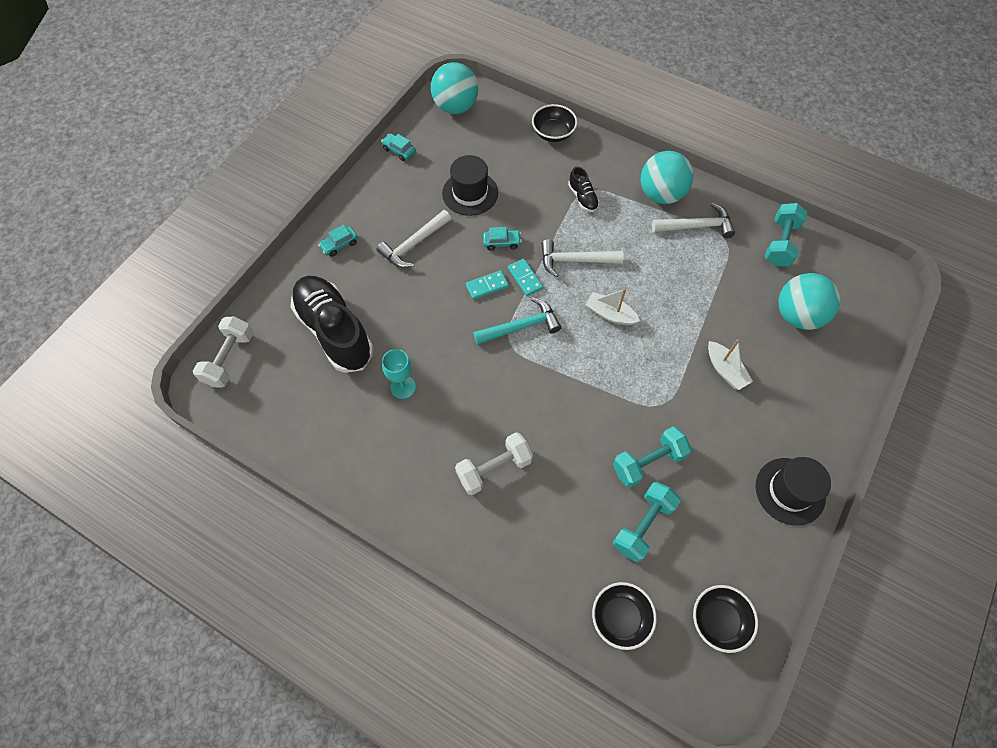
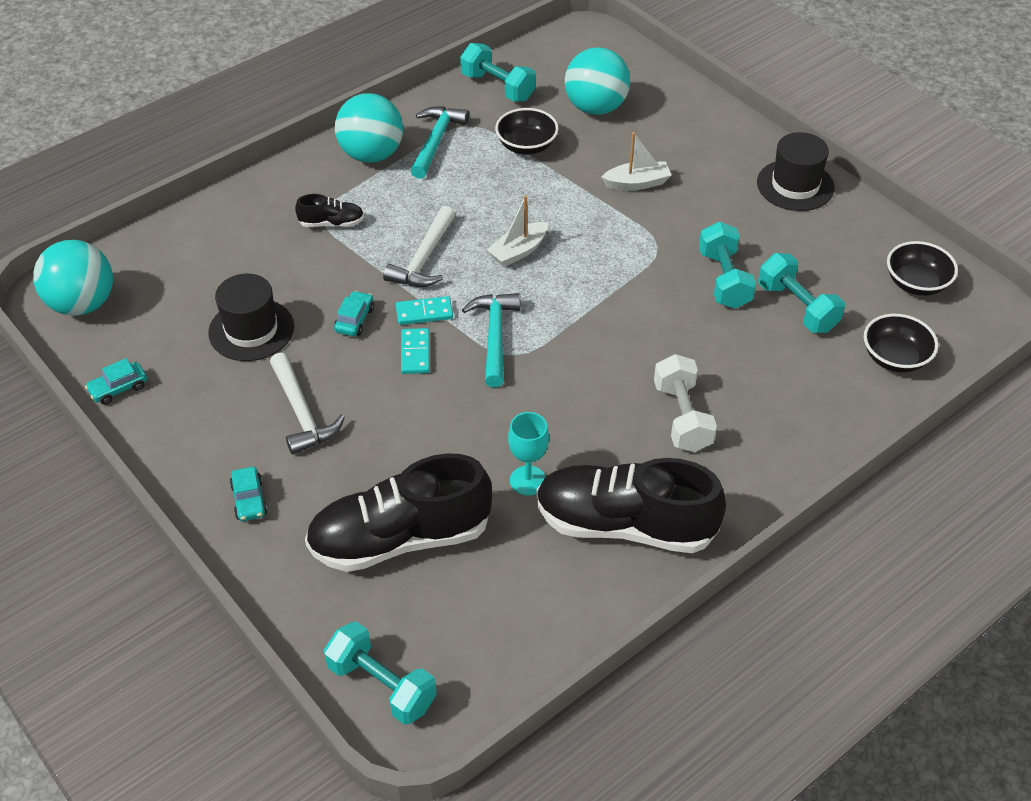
camera: 70 degrees left, 15 degrees down
white dumbbell [193,317,254,388] -> turquoise dumbbell [324,621,437,725]
black bowl [532,104,577,142] -> black bowl moved to [495,108,559,155]
white hammer [652,203,735,238] -> turquoise hammer [410,106,469,179]
none -> black shoe [536,458,726,553]

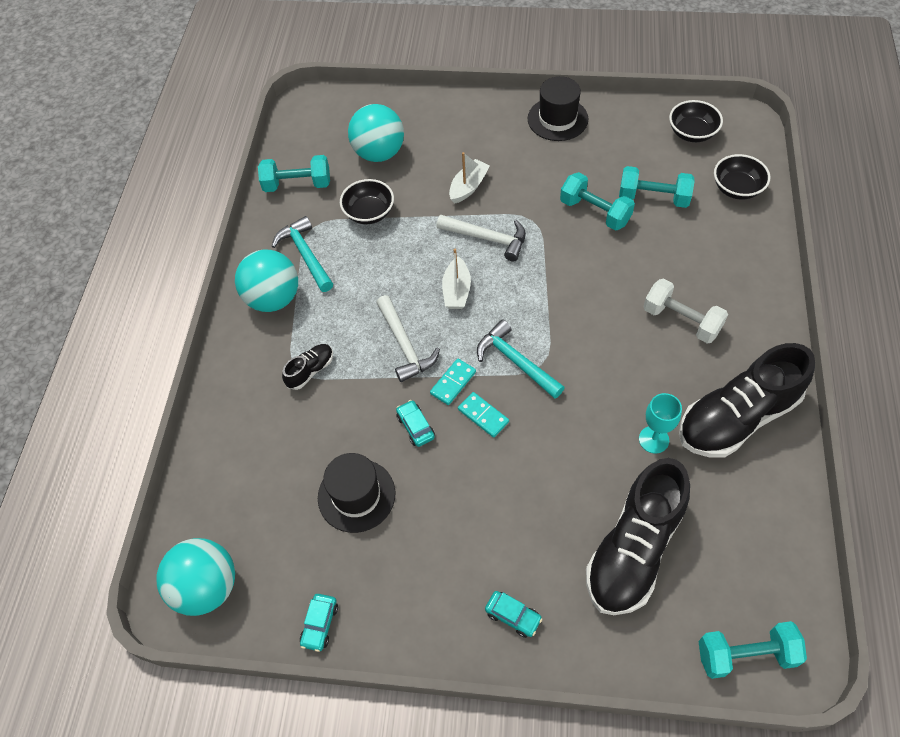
camera: 40 degrees left, 10 degrees up
white hammer [270,352,345,455] -> white hammer moved to [436,215,526,261]

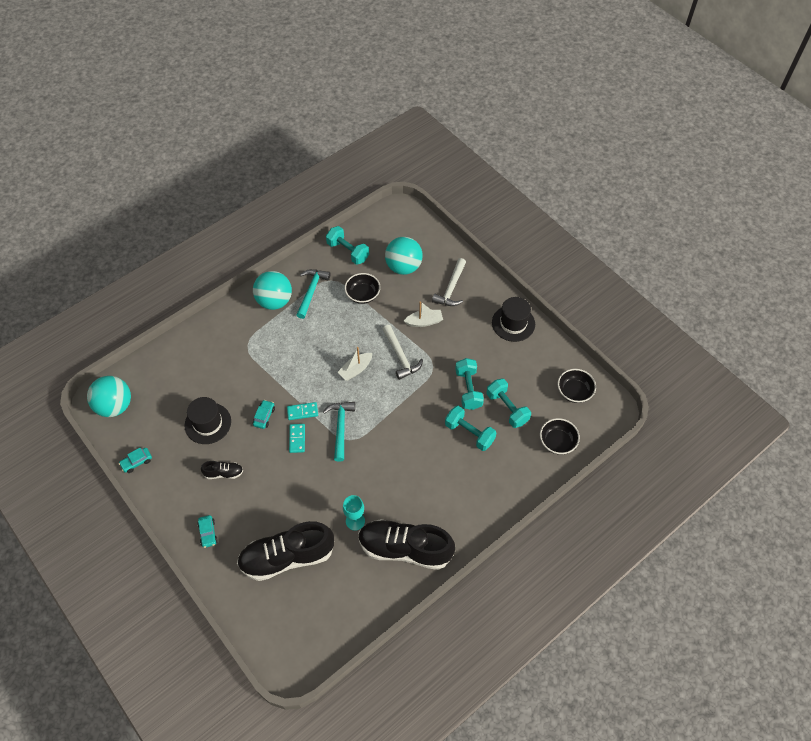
camera: 40 degrees right, 0 degrees up
black shoe [282,344,333,390] -> black shoe moved to [201,461,243,479]
white hammer [376,295,440,382] -> white hammer moved to [432,258,466,306]
white dumbbell [643,278,728,344] -> none
turquoise dumbbell [698,621,807,679] -> turquoise dumbbell moved to [445,406,496,451]

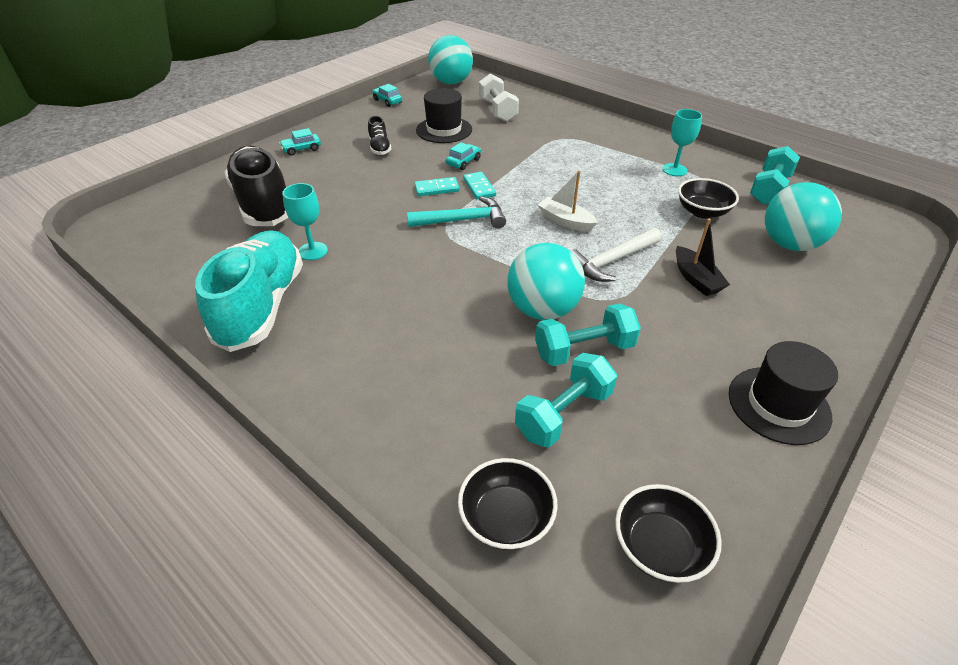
camera: 80 degrees right, 15 degrees down
turquoise ball [253,271,292,310] -> turquoise ball moved to [507,243,585,320]
turquoise car [253,400,275,429] -> turquoise car turned 60 degrees counterclockwise [446,142,481,170]
turquoise hammer [296,269,331,319] -> turquoise goblet [662,109,702,176]
black shoe [358,519,455,570] -> turquoise shoe [195,230,303,352]
white boat [404,301,443,327] -> black boat [676,219,730,296]
white hammer [432,258,466,306] -> none
turquoise dumbbell [445,406,496,451] -> none
none -> white dumbbell [479,73,519,122]

